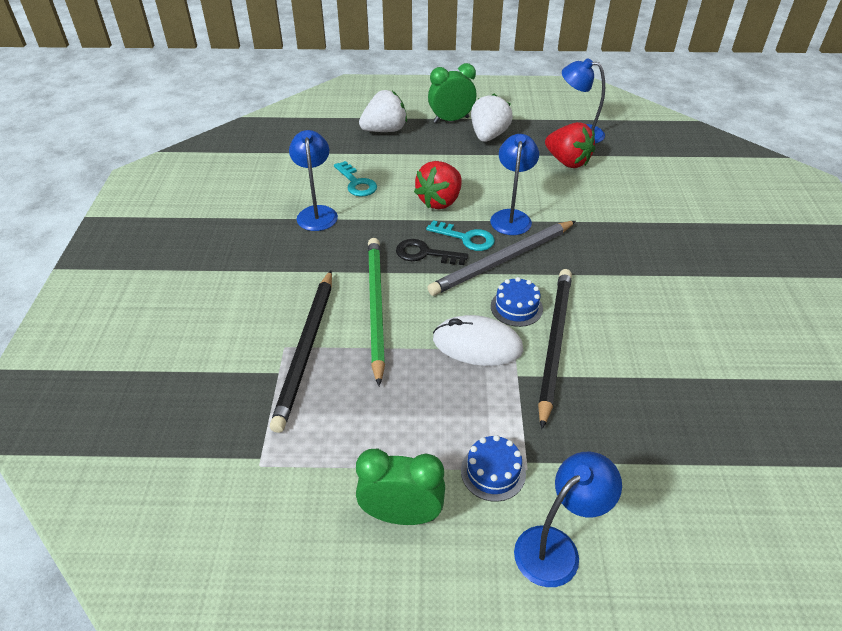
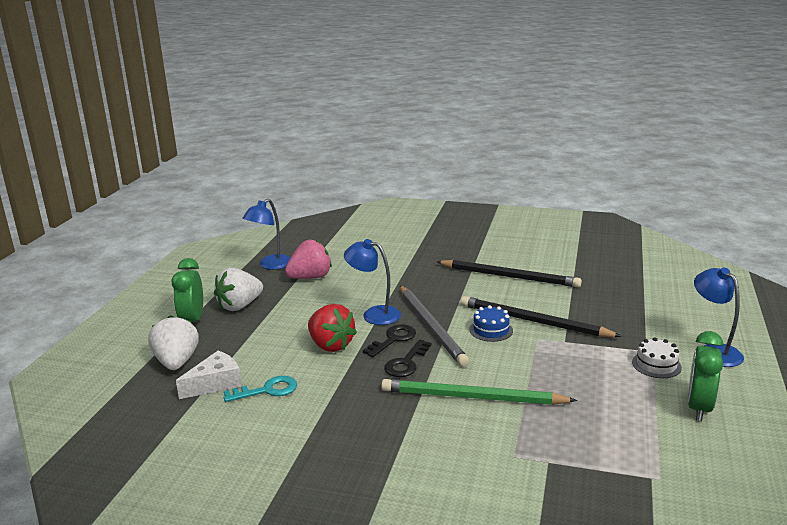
camera: 75 degrees left, 20 degrees down
black pencil [270,270,332,433] -> black pencil moved to [437,260,582,288]
blue lamp [289,130,338,231] -> none
turquoise key [426,220,495,251] -> black key [363,324,416,357]
white mouse [433,315,523,366] -> none
blue cake [461,435,526,502] -> white cake [632,337,682,378]
white strawberry [471,94,513,142] -> white strawberry turned 75 degrees counterclockwise [214,268,263,311]
red strawberry [545,122,595,168] -> pink strawberry [285,240,332,279]
none -> white cheese [176,350,242,399]

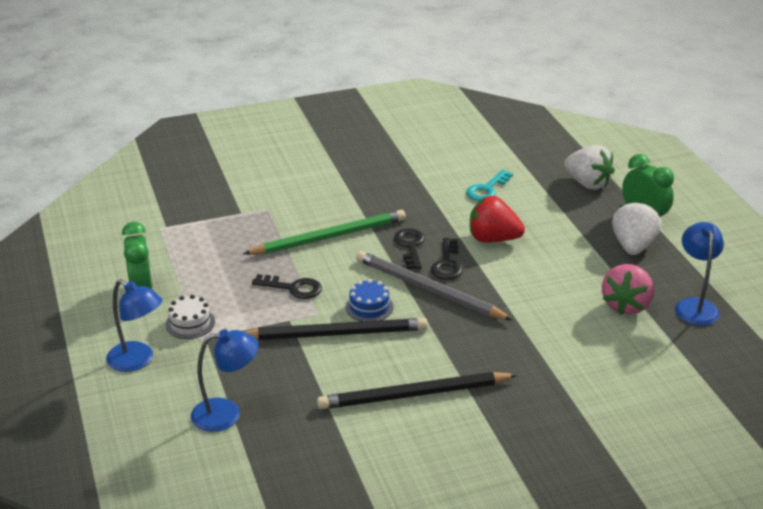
camera: 145 degrees right, 10 degrees up
white cheese [176,350,242,399] -> none
blue lamp [344,239,401,325] -> blue lamp moved to [191,329,259,432]
none -> black key [252,274,322,299]

